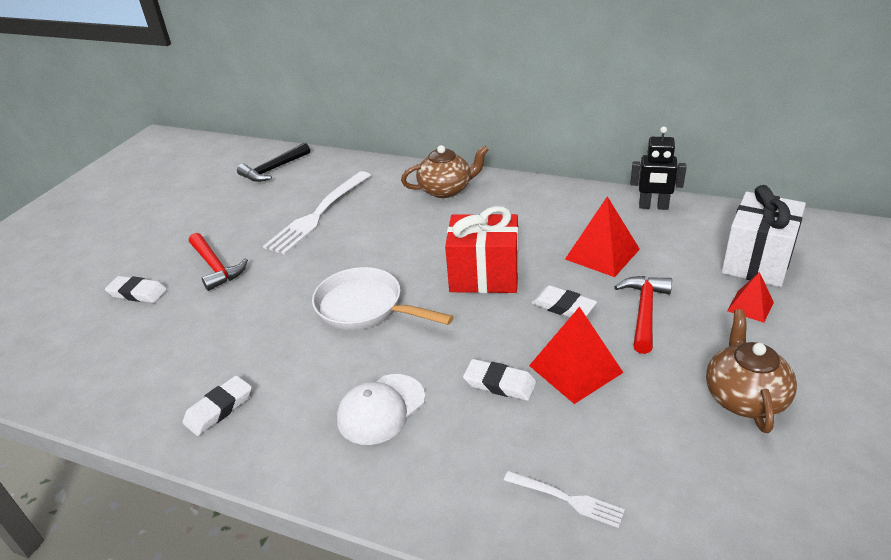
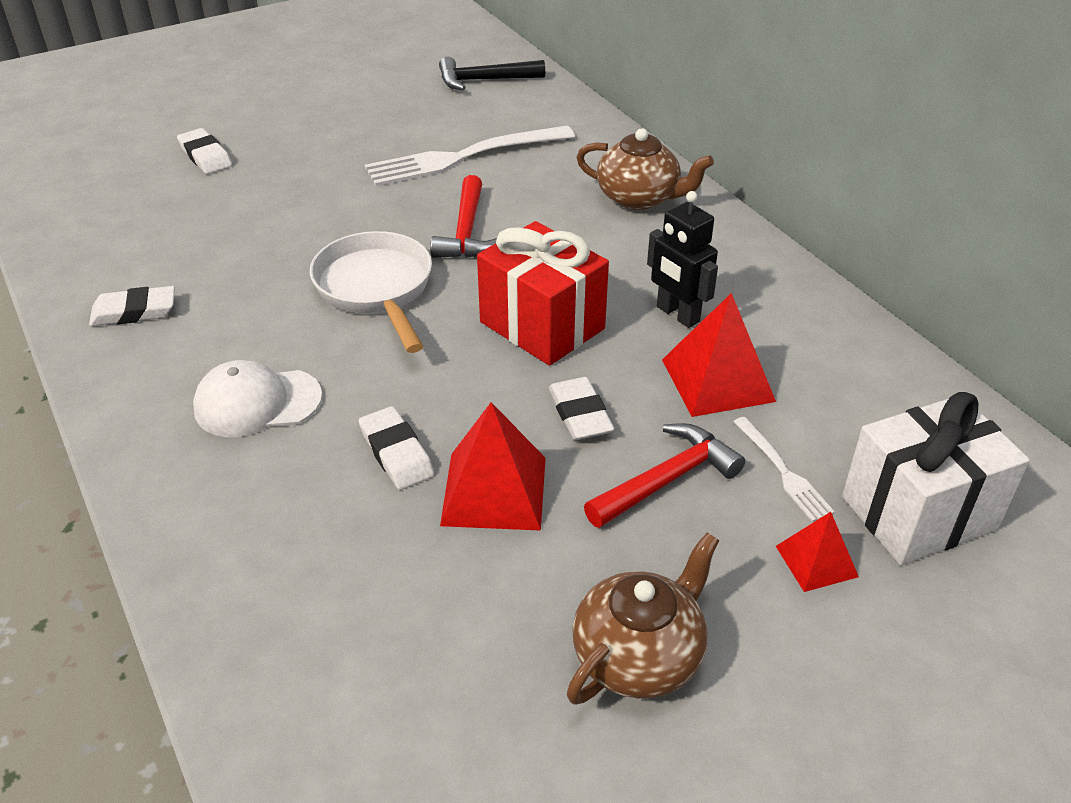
camera: 35 degrees right, 5 degrees up
red hammer [189,233,248,291] -> red hammer moved to [430,175,497,258]
white fork [504,471,625,528] -> white fork moved to [733,417,835,522]
black robot [631,127,687,210] -> black robot moved to [647,191,718,328]

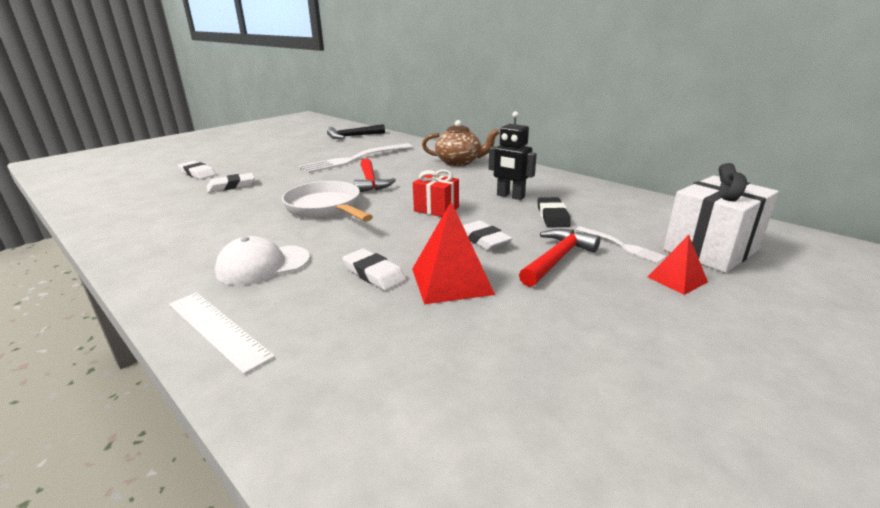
camera: 15 degrees left, 15 degrees down
white eraser [89,286,175,326] -> white eraser moved to [207,173,255,192]
red gift [477,221,609,366] -> red gift [413,170,459,217], size x0.59
brown teapot [567,533,719,704] -> none
red pyramid [662,293,776,417] -> black eraser [538,197,571,227]
none -> white ruler [169,292,275,374]

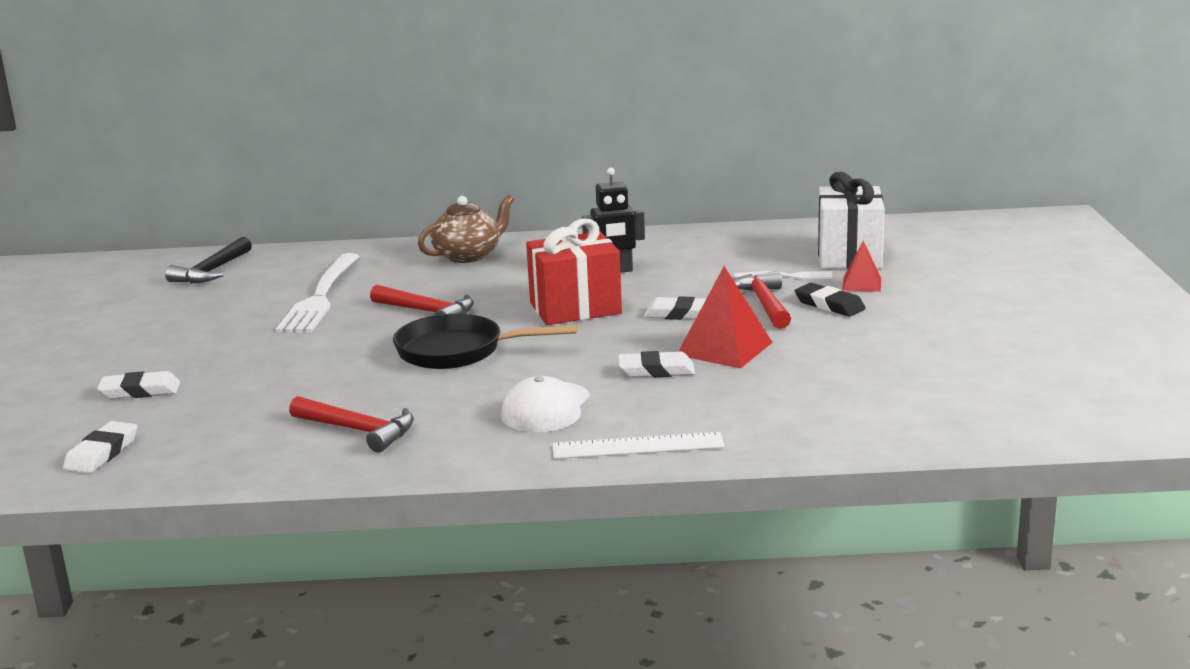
camera: 45 degrees left, 5 degrees down
white eraser [207,173,255,192] -> white eraser moved to [63,421,137,473]
white pan [282,181,373,222] -> black pan [393,314,578,369]
red gift [413,170,459,217] -> red gift [526,218,622,325], size x1.68
black eraser [538,197,571,227] -> black eraser moved to [795,283,866,316]
none -> red hammer [289,396,414,453]

